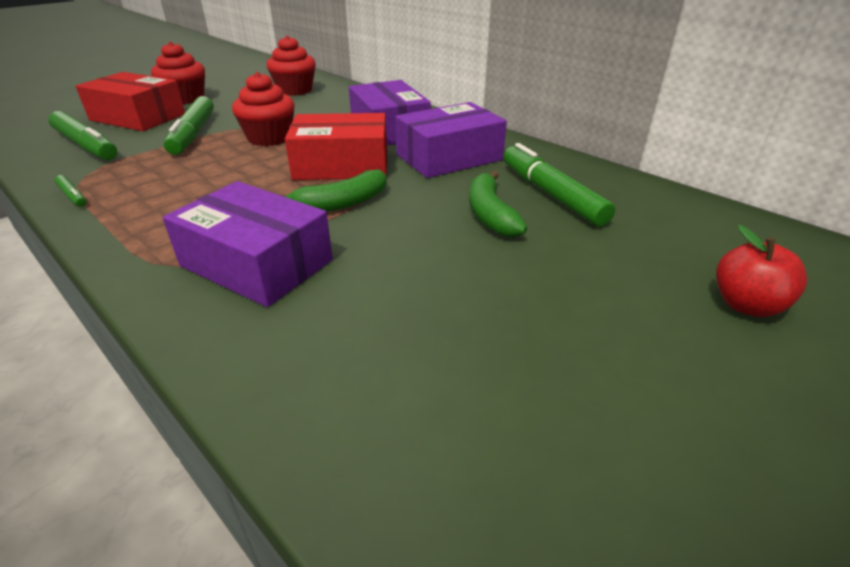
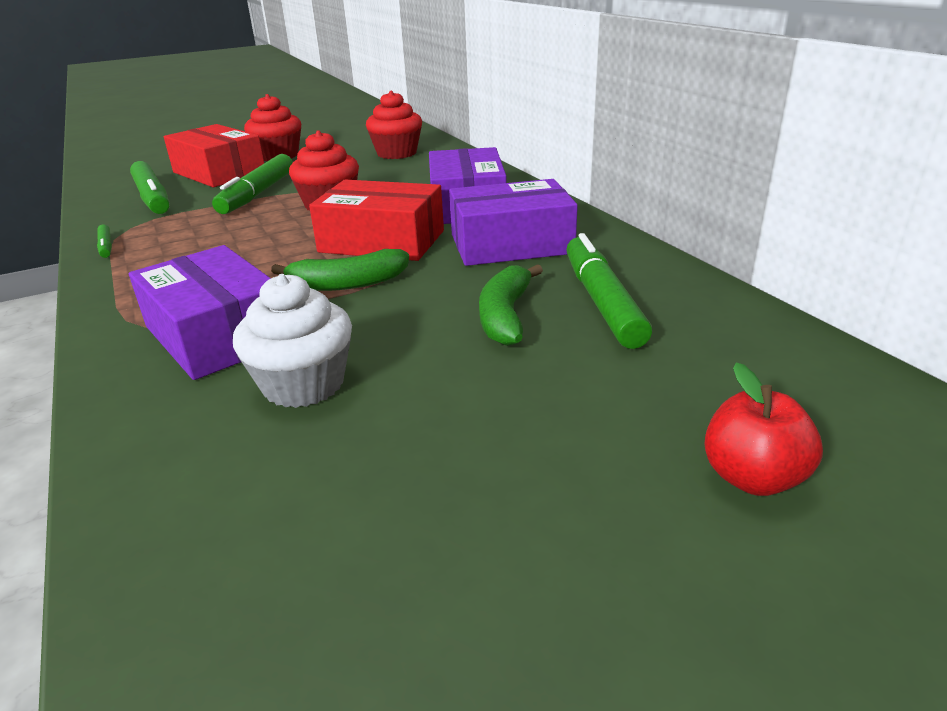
camera: 20 degrees right, 5 degrees down
none -> white cupcake [233,274,352,408]

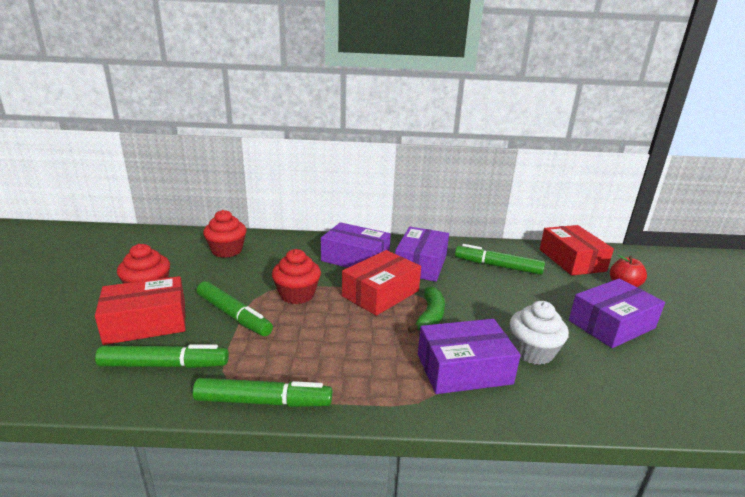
camera: 65 degrees left, 5 degrees down
green marker [97,224,112,258] -> green marker [193,378,332,407], size x2.18
green banana [479,264,543,346] -> none
none -> red box [540,225,614,275]
none -> purple box [569,279,665,348]

